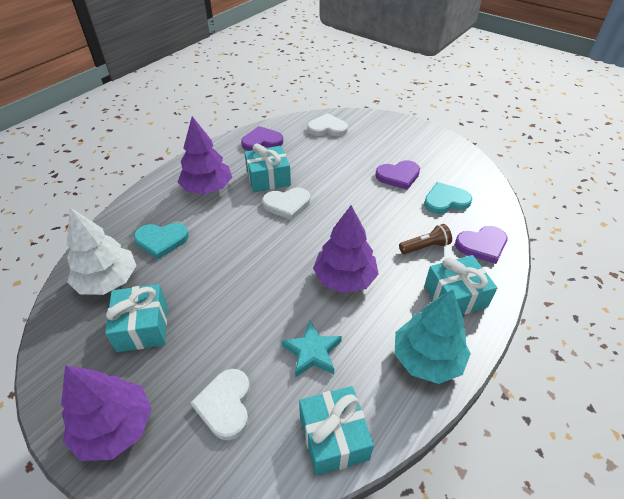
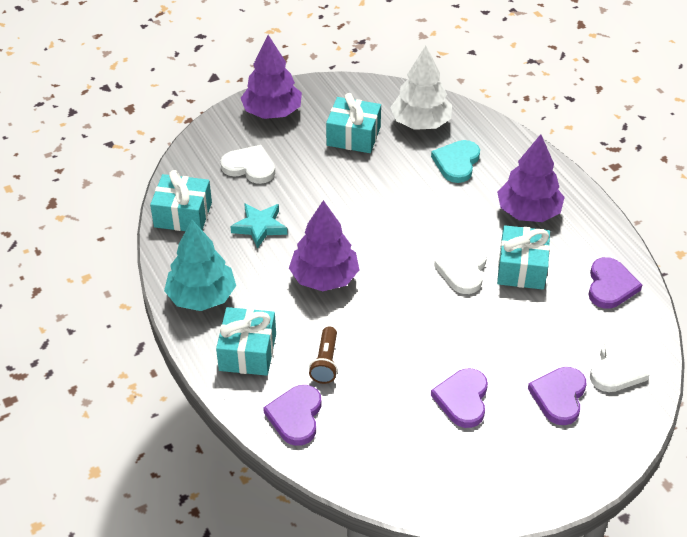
camera: 115 degrees right, 0 degrees up
turquoise heart [424,182,472,214] -> none
none -> purple heart [528,367,586,425]

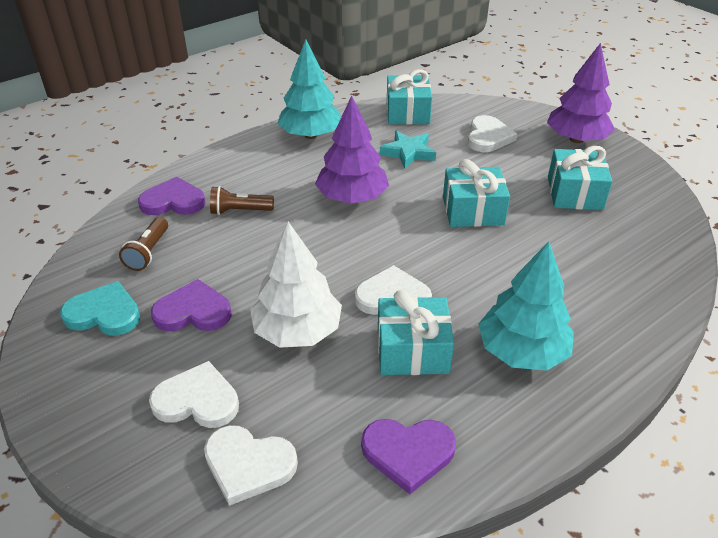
camera: 80 degrees right, 5 degrees down
turquoise gift [216,307,276,376] -> turquoise gift moved to [443,159,510,227]
white tree [390,46,452,130] -> white tree moved to [250,222,342,348]
turquoise heart [431,140,480,183] -> turquoise heart moved to [60,281,141,336]
purple tree [497,134,565,222] -> turquoise tree [478,242,574,371]
purple heart [528,367,586,425] -> white heart [149,361,239,428]
none -> brown flashlight [119,217,168,271]

